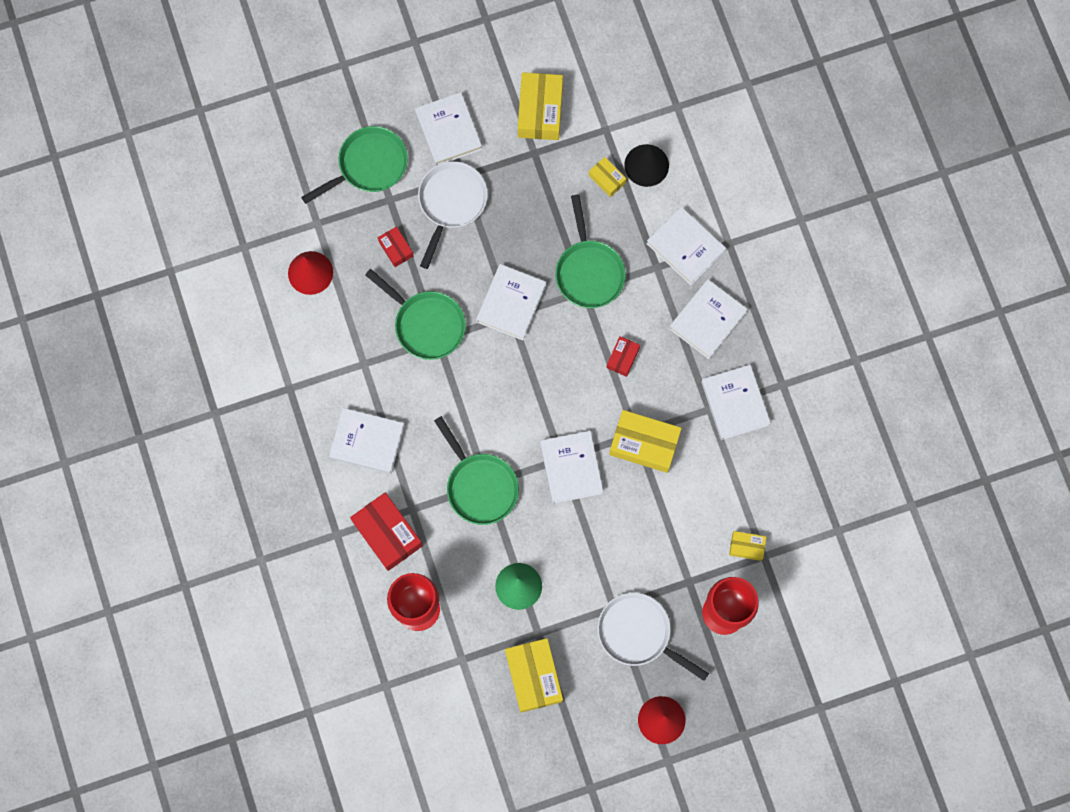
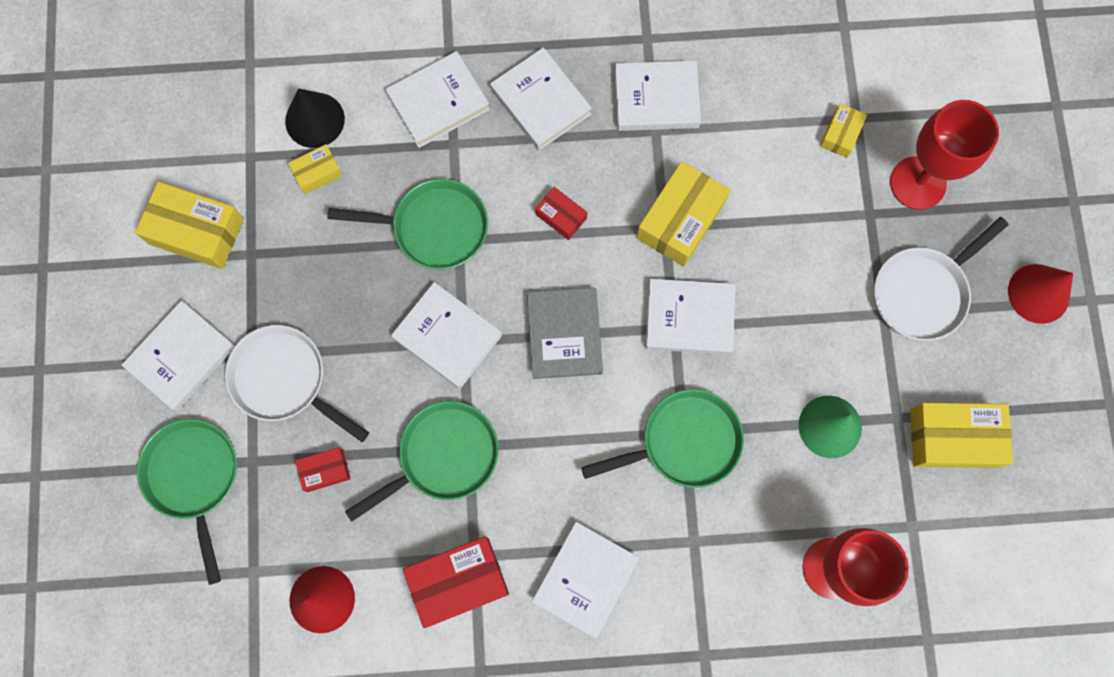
camera: 75 degrees left, 0 degrees up
red box [350,493,423,571] -> red box moved to [403,536,509,628]
white book [415,92,482,166] -> white book turned 45 degrees counterclockwise [122,301,235,411]
none -> grey book [527,288,603,379]

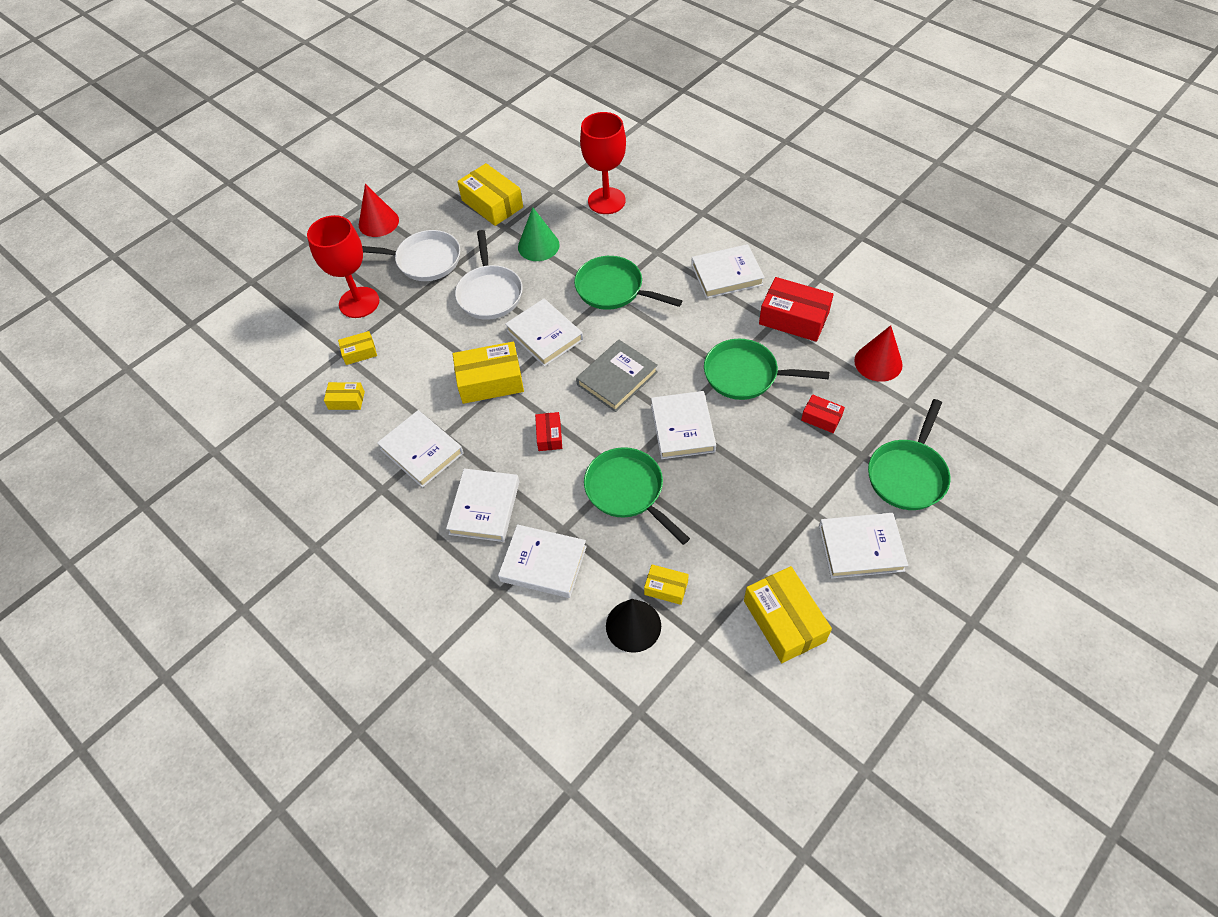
camera: 130 degrees left, 20 degrees down
white pan [225,325,369,442] -> white pan moved to [455,230,523,320]
none -> yellow box [324,382,365,410]

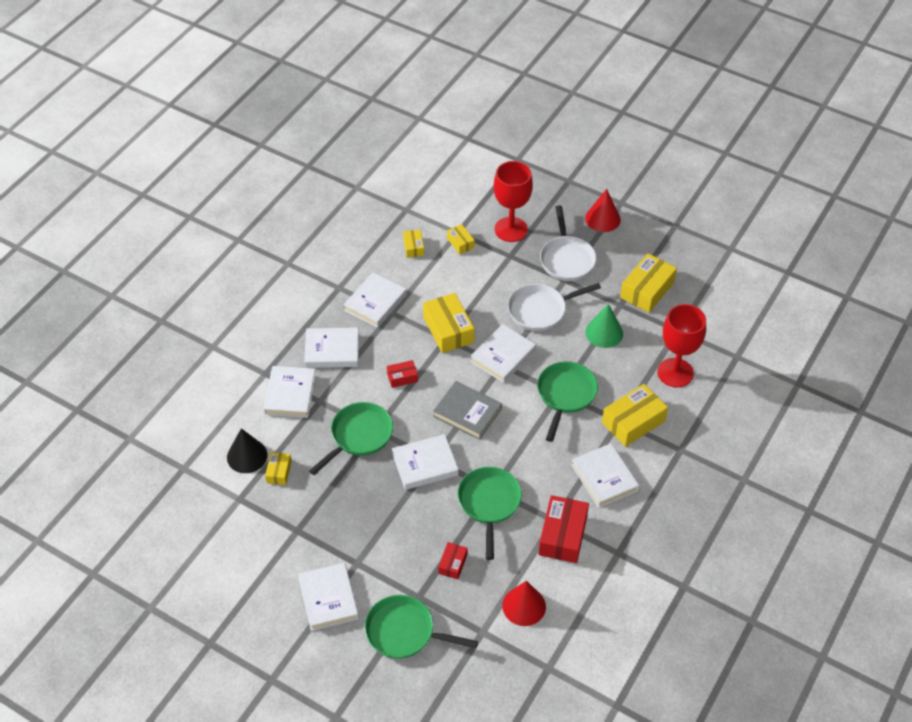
camera: 75 degrees right, 5 degrees down
yellow box [744,566,832,663] -> yellow box moved to [602,384,668,447]

